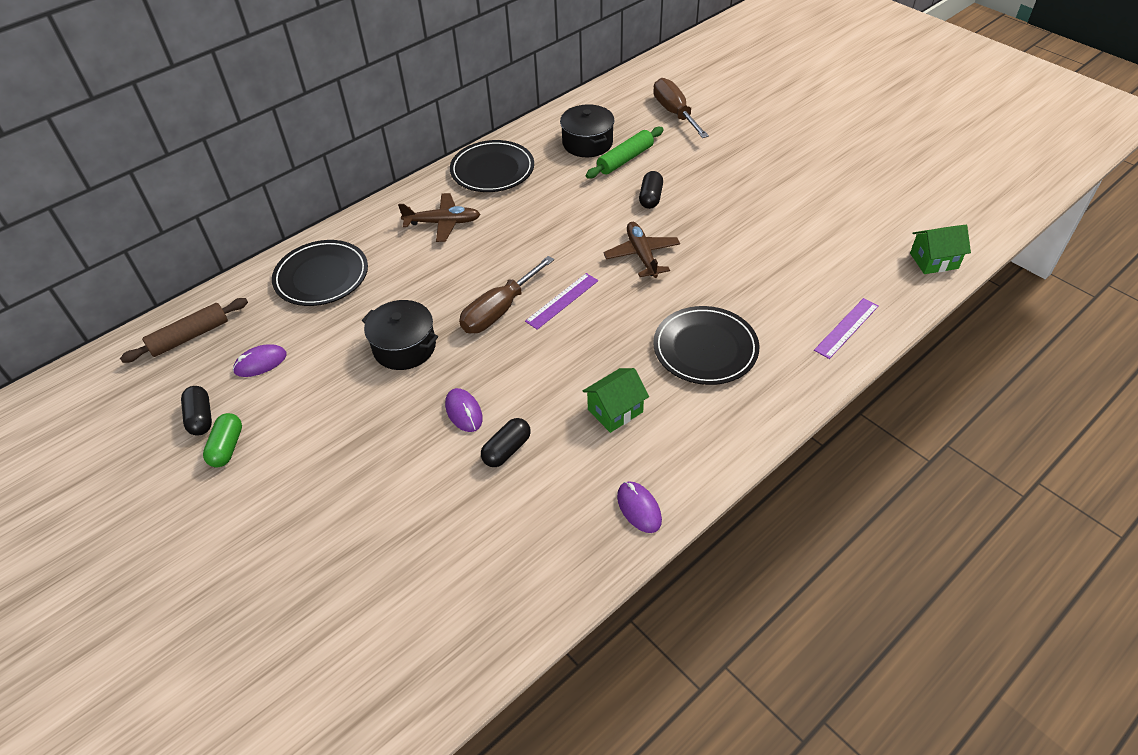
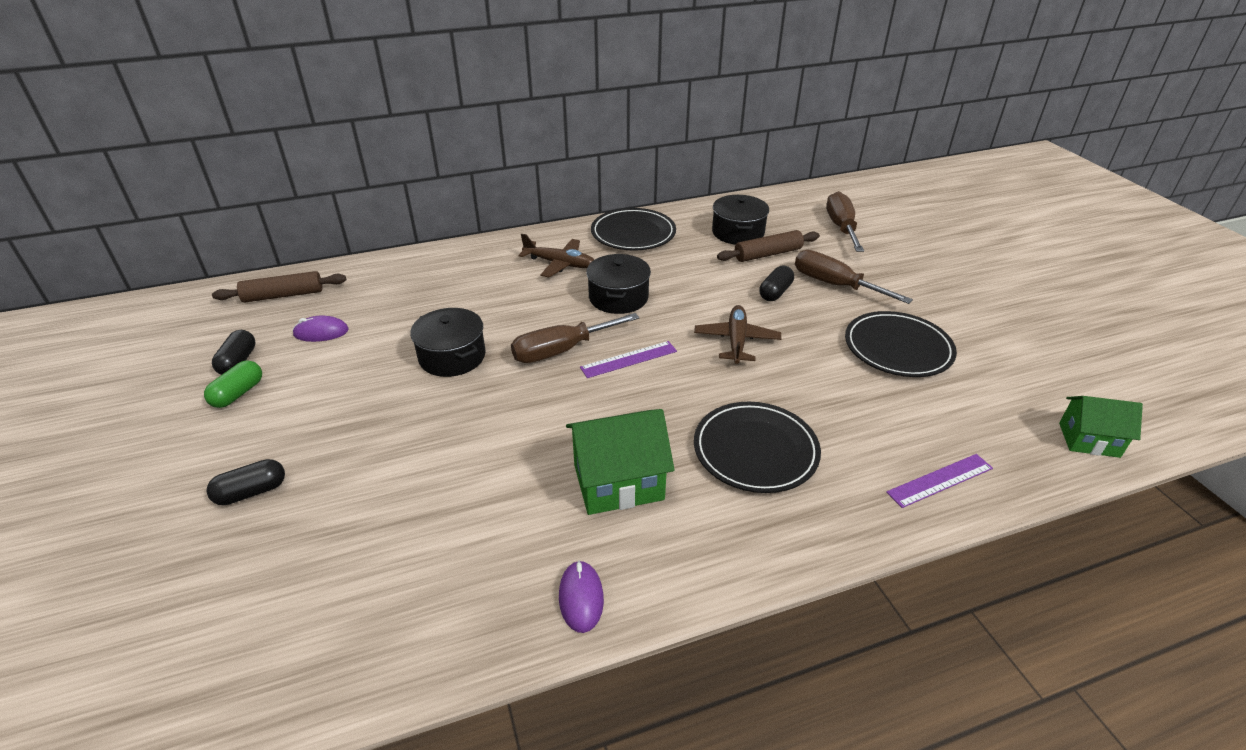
camera: 20 degrees right, 10 degrees down
black plate [272,240,368,306] -> black plate moved to [845,311,957,377]
purple mouse [445,388,483,432] -> none
black capsule [481,418,531,467] -> black capsule moved to [207,459,285,505]
green house [582,368,649,433] -> green house [566,409,675,515], size x1.55
green rolling pin [586,127,664,179] -> brown rolling pin [717,230,820,262]
none -> black pot [586,254,651,314]
none -> brown screwdriver [795,250,913,304]

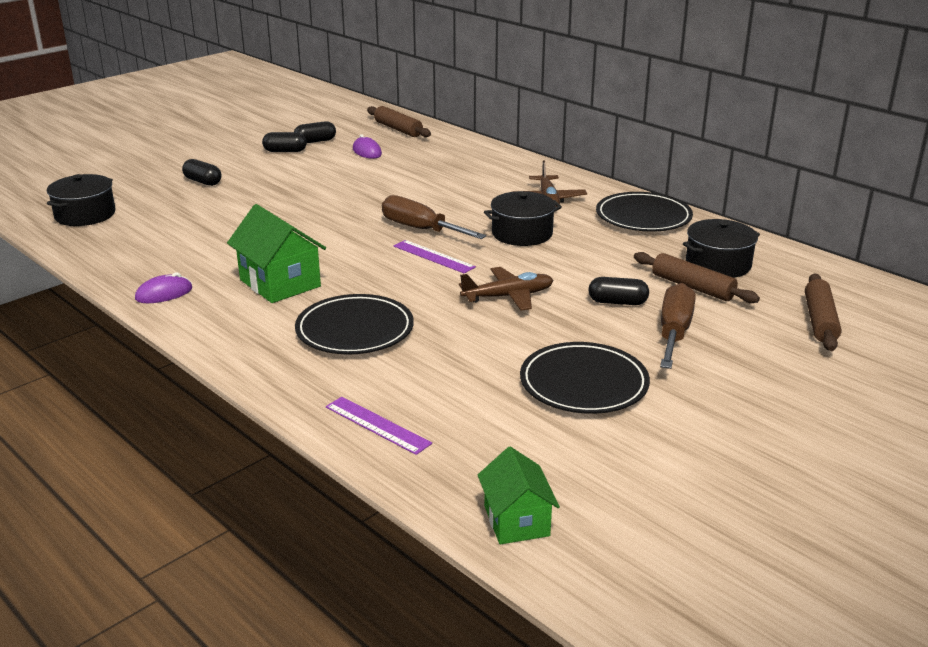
camera: 65 degrees right, 10 degrees down
green capsule [204,360,262,408] -> black capsule [262,132,307,152]
black pot [410,308,486,377] -> black pot moved to [47,174,115,226]
brown screwdriver [826,191,864,252] -> brown rolling pin [805,274,842,351]

